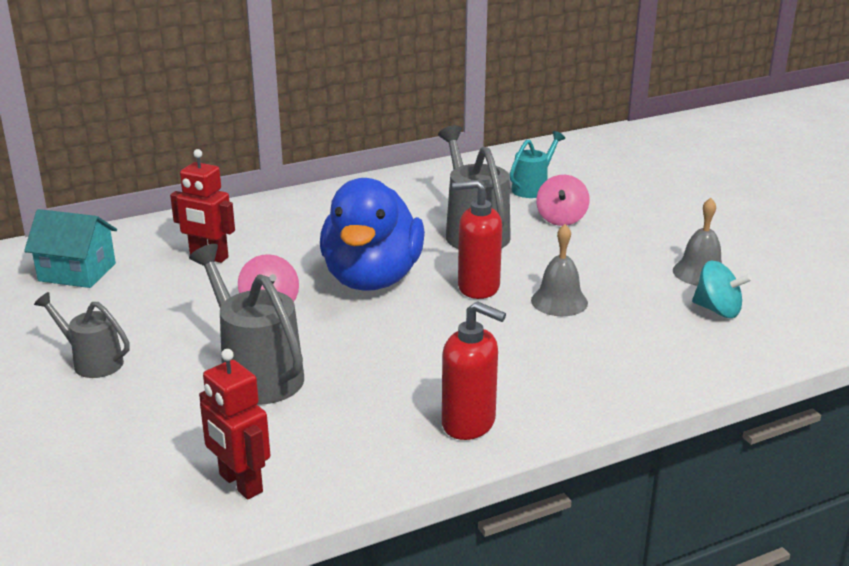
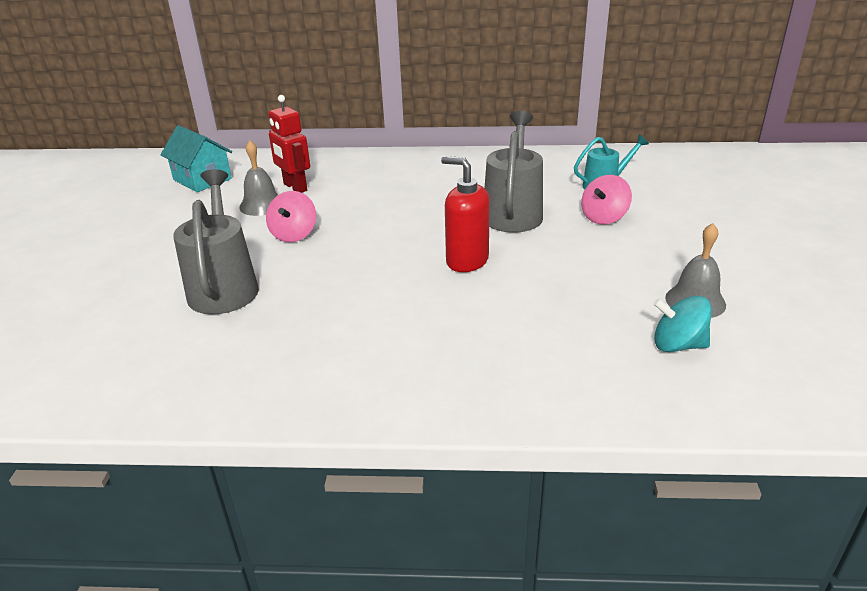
camera: 30 degrees right, 5 degrees up
grey watering can [34,292,130,378] -> none
red robot [199,349,270,500] -> none
blue duck [320,178,425,291] -> none
red soap dispenser [442,301,506,440] -> none
grey bell [531,224,588,316] -> grey bell moved to [239,140,278,216]
turquoise spinning top [692,261,752,318] -> turquoise spinning top turned 135 degrees clockwise [653,296,712,352]

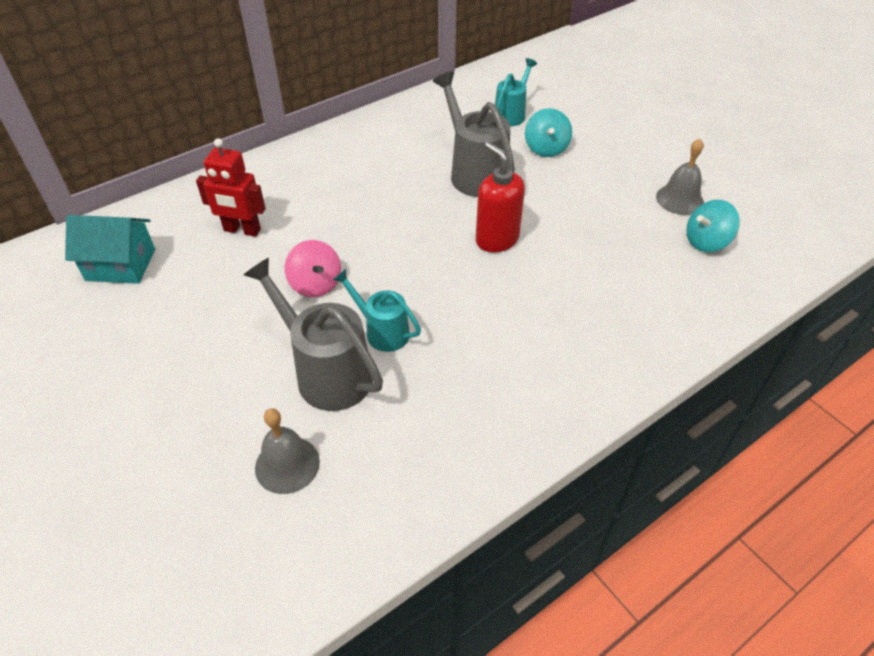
camera: 40 degrees left, 15 degrees up
grey bell [239,140,278,216] -> grey bell moved to [255,408,320,494]
red soap dispenser [441,156,490,272] -> red soap dispenser turned 60 degrees clockwise [476,142,525,252]
pink spinning top [581,175,632,224] -> turquoise spinning top [525,108,572,157]
none -> turquoise watering can [333,269,421,352]

